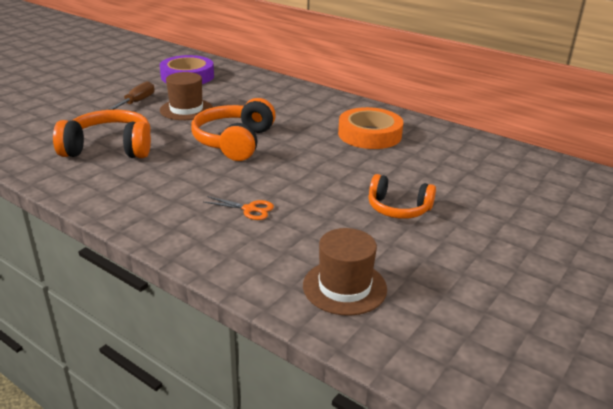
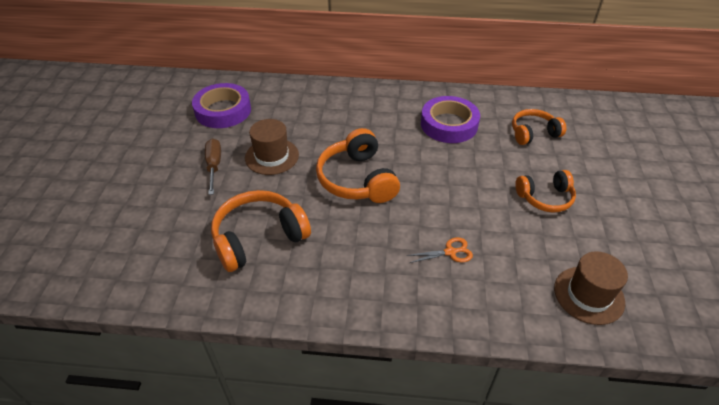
camera: 30 degrees left, 15 degrees up
orange tape [338,107,403,149] -> purple tape [421,96,480,143]
none -> orange headphones [512,109,566,145]

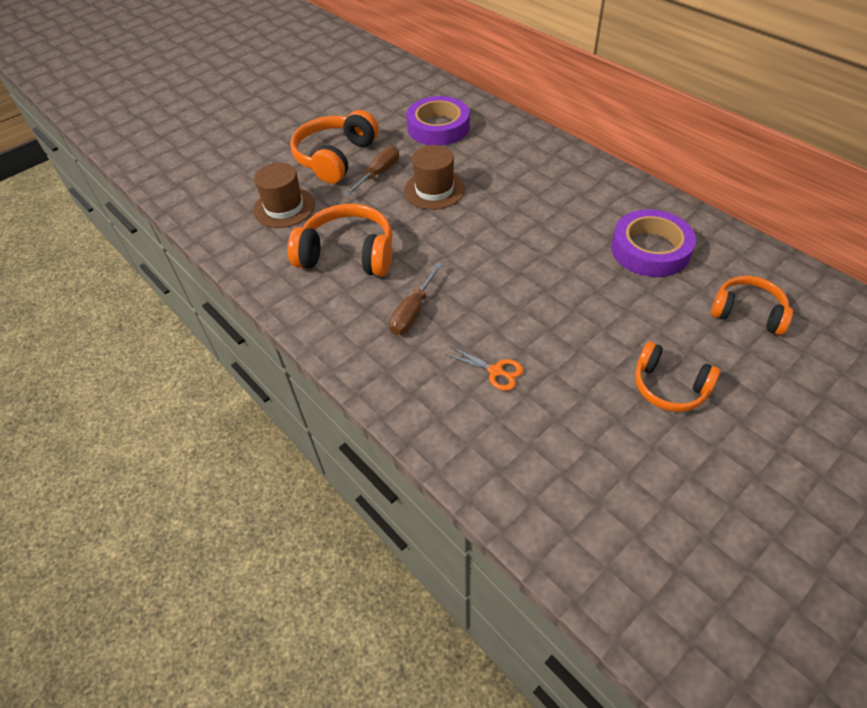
camera: 45 degrees right, 5 degrees up
orange headphones [316,128,400,203] -> orange headphones moved to [290,110,379,184]
brown hat [554,251,628,325] -> brown hat moved to [253,163,315,228]
none -> brown screwdriver [389,262,443,335]

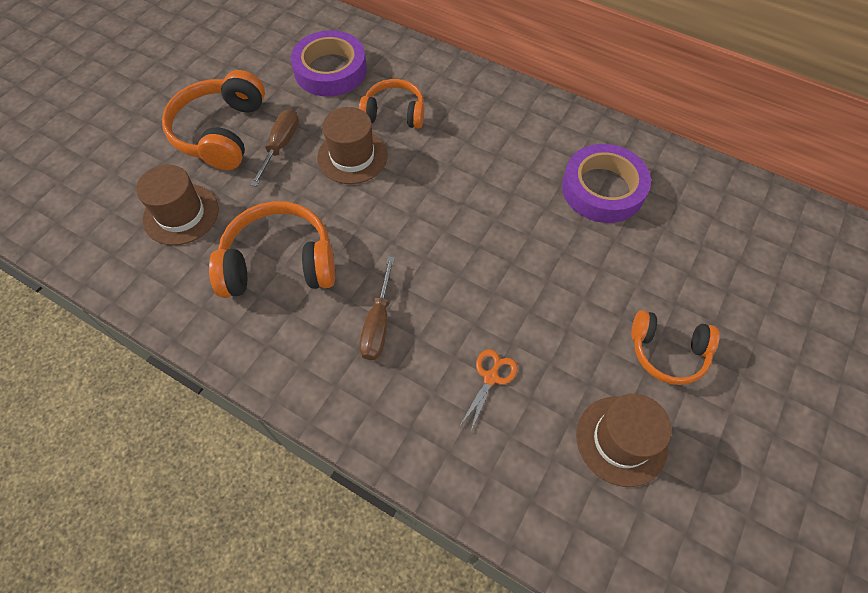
camera: 20 degrees left, 10 degrees up
orange scissors [445,346,523,391] -> orange scissors turned 75 degrees counterclockwise [459,349,518,431]
orange headphones [711,276,793,335] -> orange headphones moved to [359,79,424,129]
none -> brown hat [576,394,672,487]

